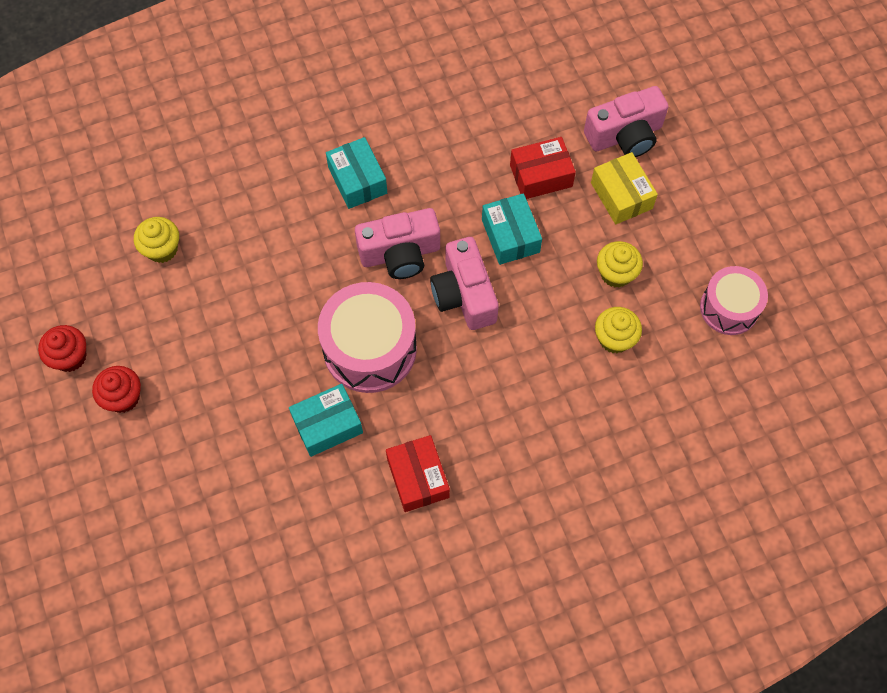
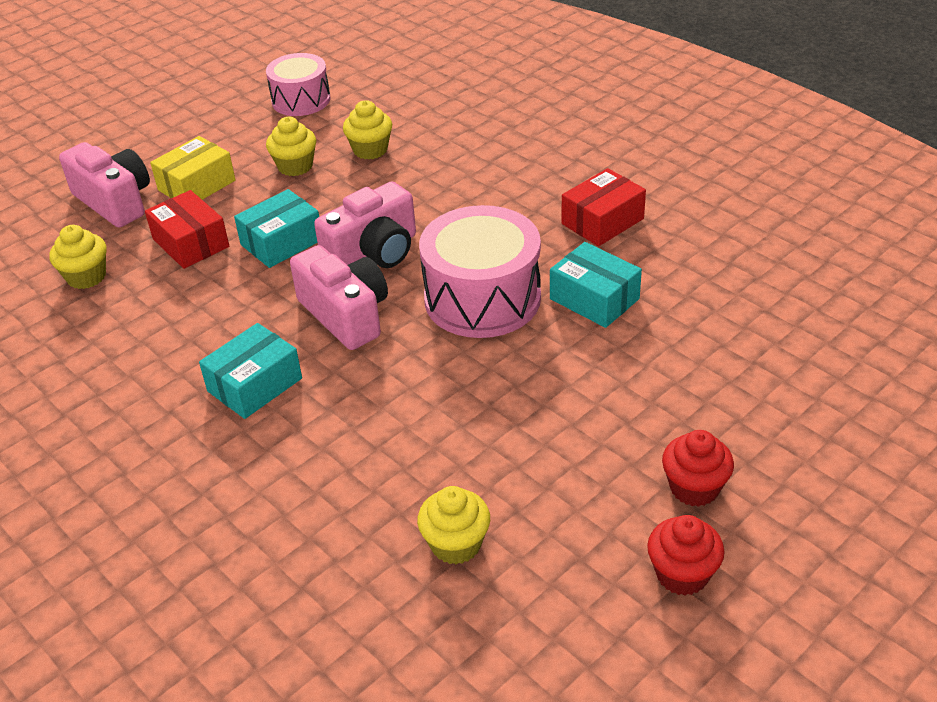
camera: 110 degrees left, 25 degrees down
none -> yellow cupcake [49,225,107,289]

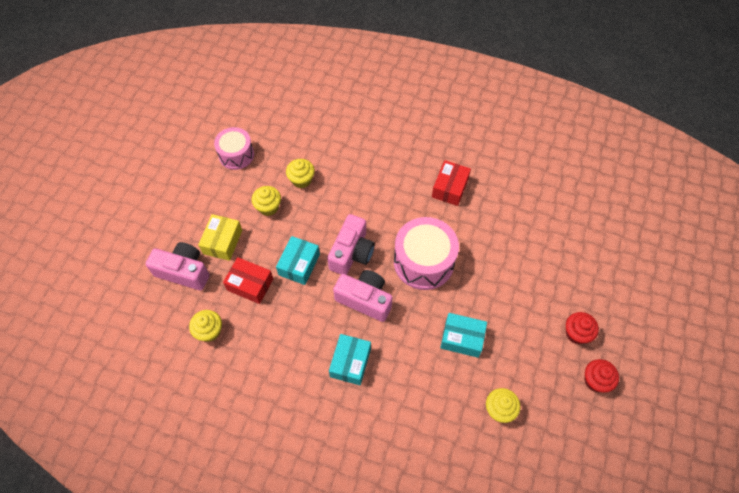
camera: 30 degrees left, 20 degrees up
turquoise box [550,242,642,328] -> turquoise box moved to [440,313,487,358]

